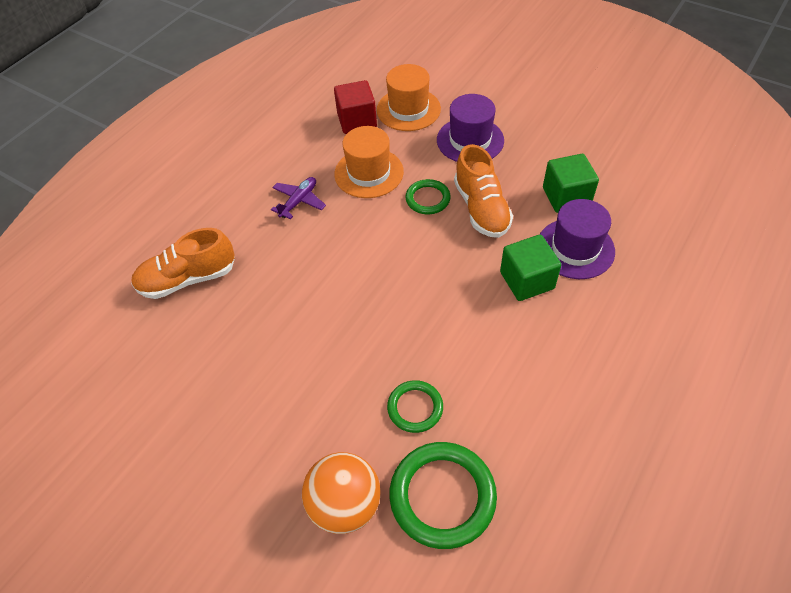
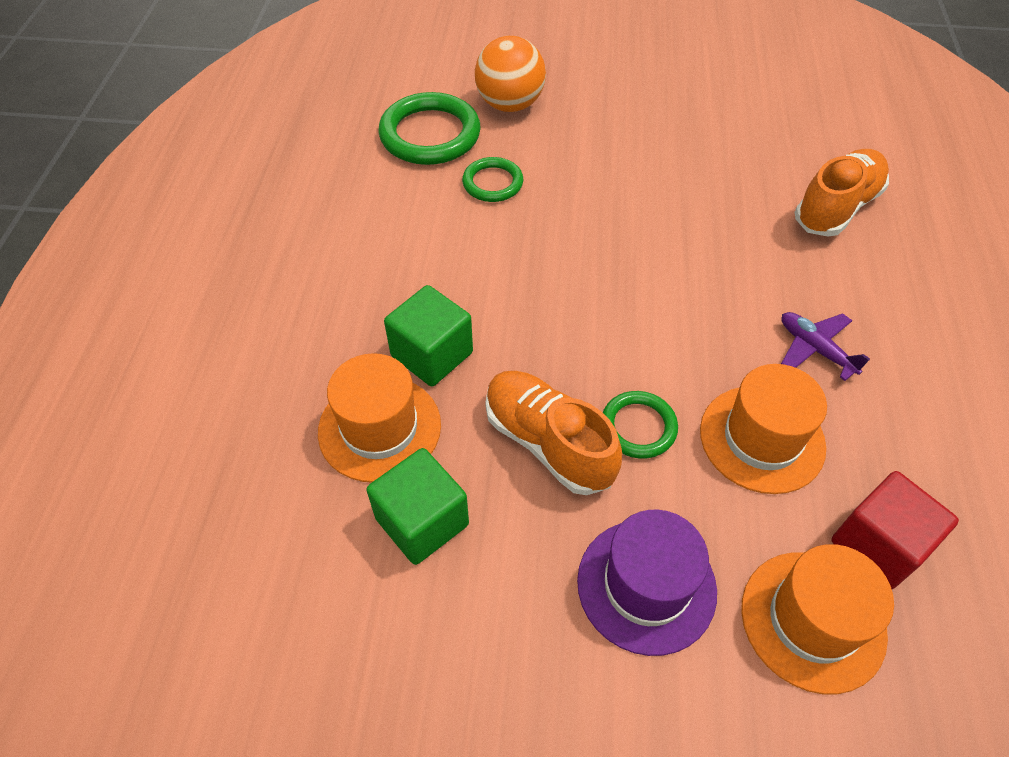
camera: 150 degrees right, 0 degrees up
purple plane [271,177,326,219] -> purple plane turned 135 degrees clockwise [781,312,870,381]
purple hat [539,199,615,279] -> orange hat [318,353,441,483]

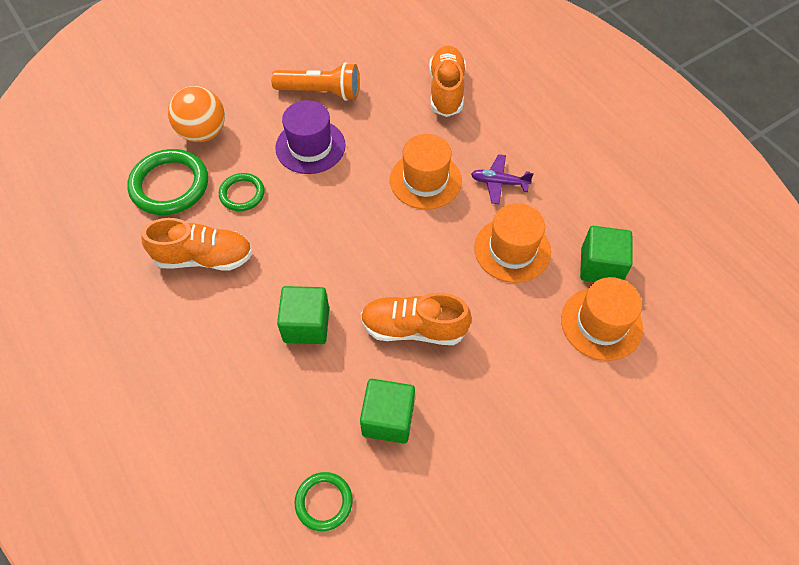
camera: 40 degrees left, 5 degrees up
orange hat [318,353,441,483] -> orange hat moved to [390,134,462,209]
purple hat [577,510,717,656] -> purple hat moved to [275,100,346,174]
green ring [603,391,678,459] -> green ring moved to [295,472,353,531]
red cube [831,471,959,589] -> green cube [580,226,632,282]
none -> orange shoe [141,218,253,270]
none -> orange flashlight [271,62,359,101]

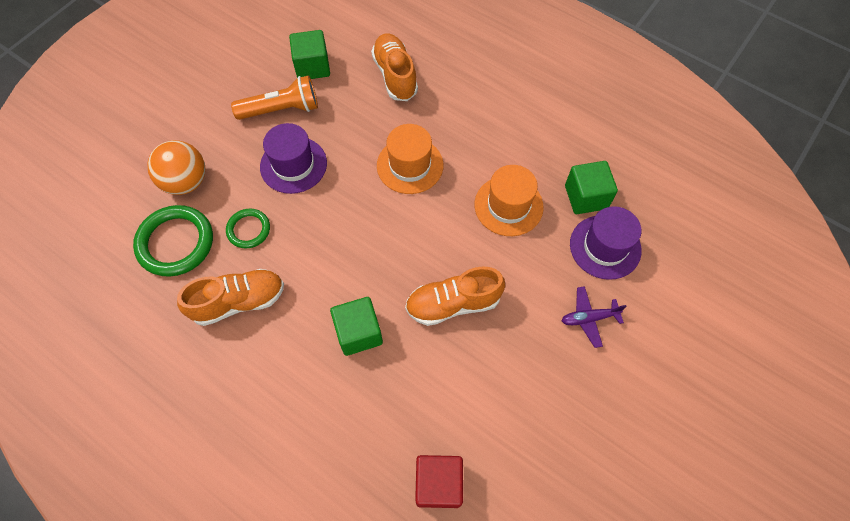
camera: 20 degrees left, 5 degrees up
green ring [295,472,353,531] -> red cube [415,455,463,508]
green cube [360,379,415,444] -> green cube moved to [289,30,330,79]
purple plane [471,154,534,204] -> purple plane moved to [562,286,626,348]
orange hat [561,277,643,361] -> purple hat [570,206,642,280]

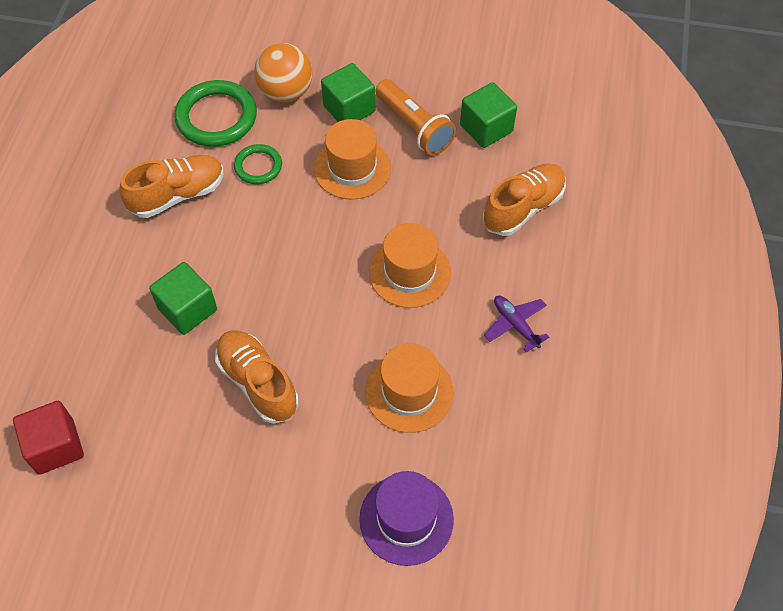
camera: 65 degrees right, 5 degrees down
orange shoe [177,269,284,326] -> orange shoe turned 75 degrees counterclockwise [119,155,224,218]
purple hat [260,123,327,194] -> orange hat [314,119,391,200]
purple plane [562,286,626,348] -> purple plane moved to [484,296,549,353]
green cube [565,161,618,214] -> green cube moved to [321,63,375,122]

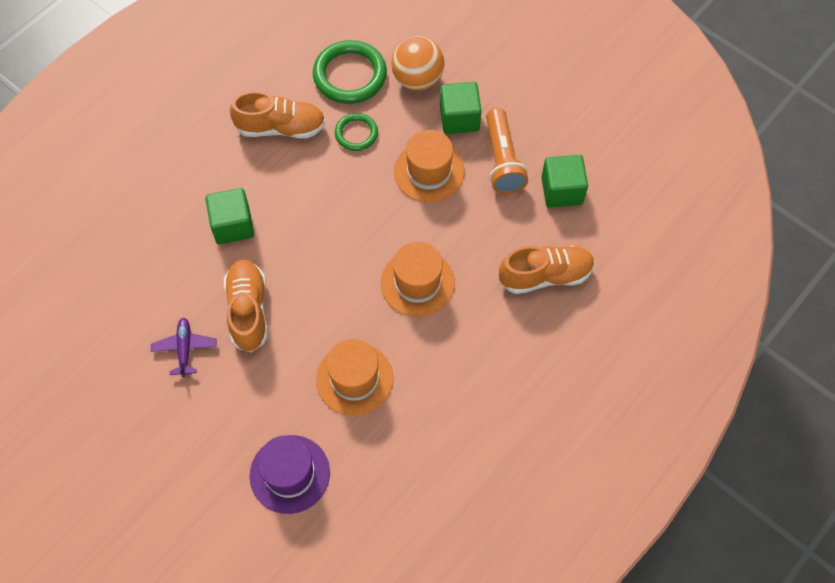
camera: 30 degrees right, 5 degrees up
red cube [13,401,84,475] -> none
purple plane [484,296,549,353] -> purple plane moved to [151,317,217,377]

